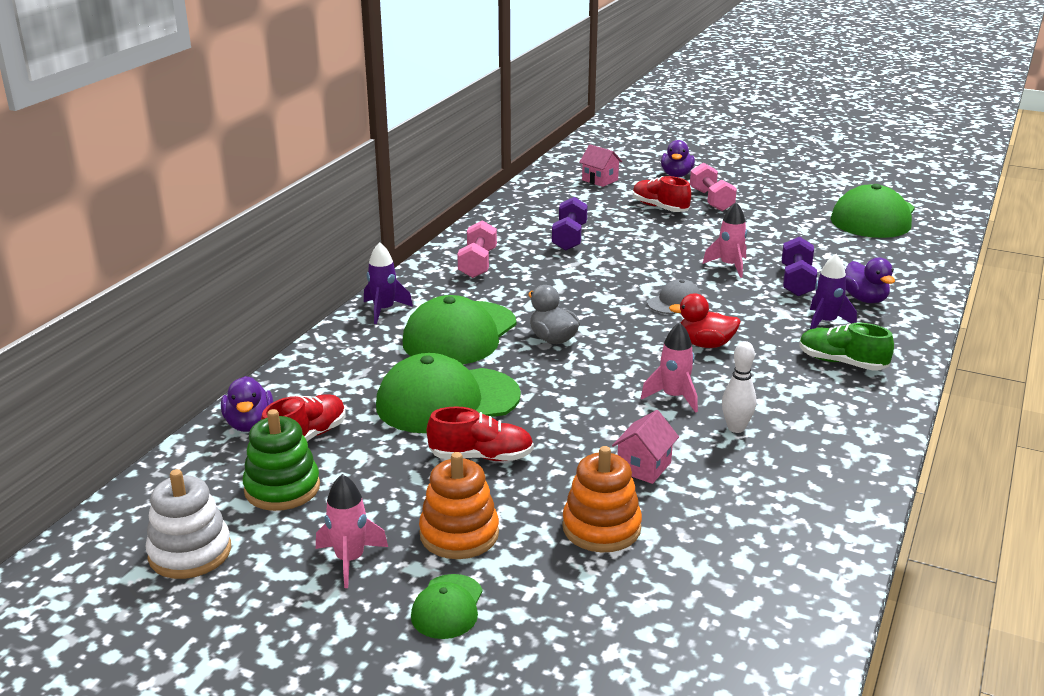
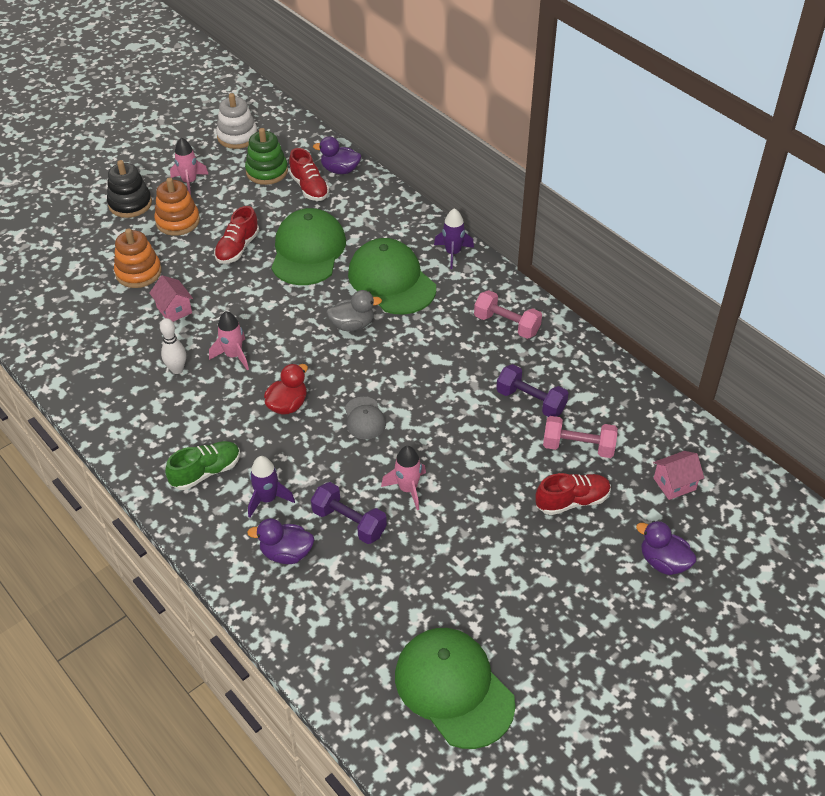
camera: 115 degrees right, 20 degrees up
green cap [411,574,483,639] -> black stacking toy [107,160,152,218]
pink dumbbell [690,163,737,211] -> pink dumbbell moved to [543,416,618,458]

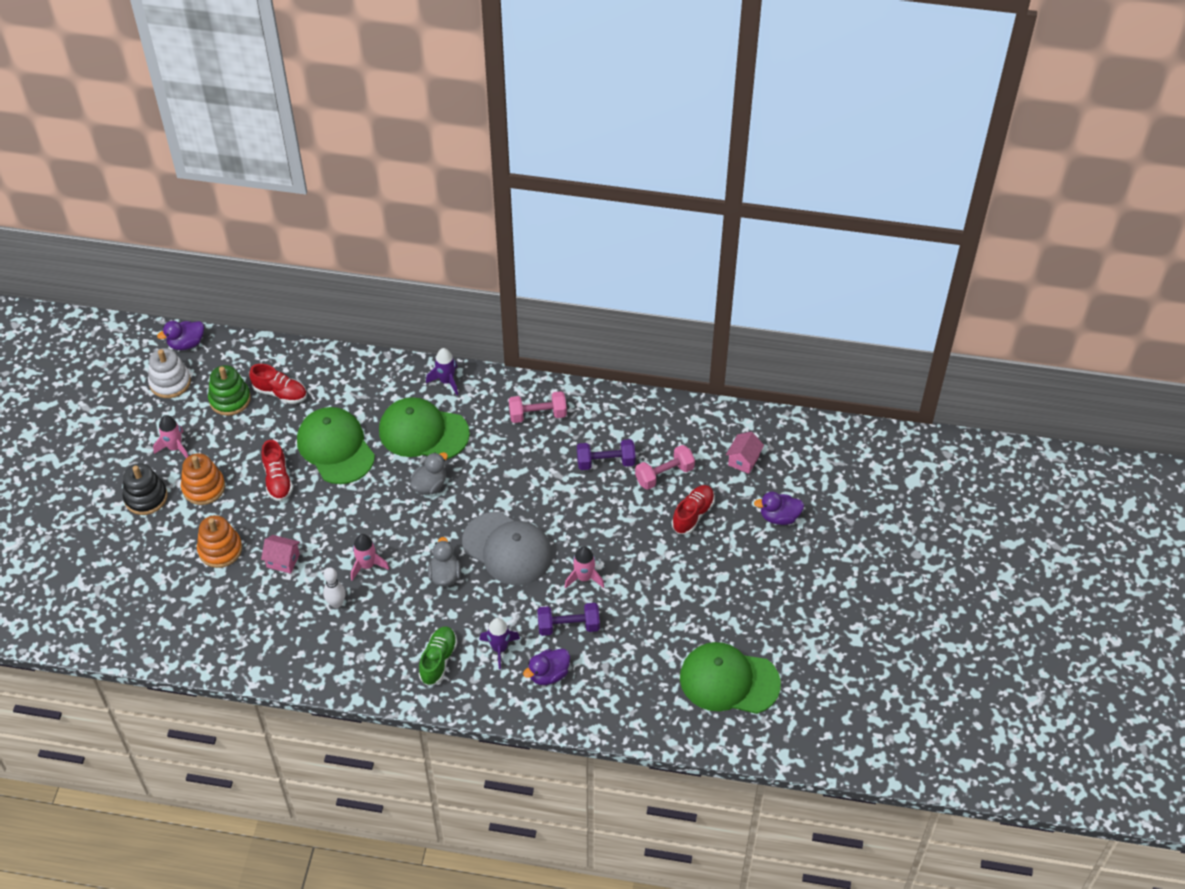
camera: 40 degrees left, 5 degrees up
red duck [264,364,308,415] -> grey duck [428,537,461,586]
purple duck [313,136,361,174] -> purple duck moved to [157,321,204,350]
grey cap [345,397,386,439] -> grey cap [462,512,553,585], size x2.07

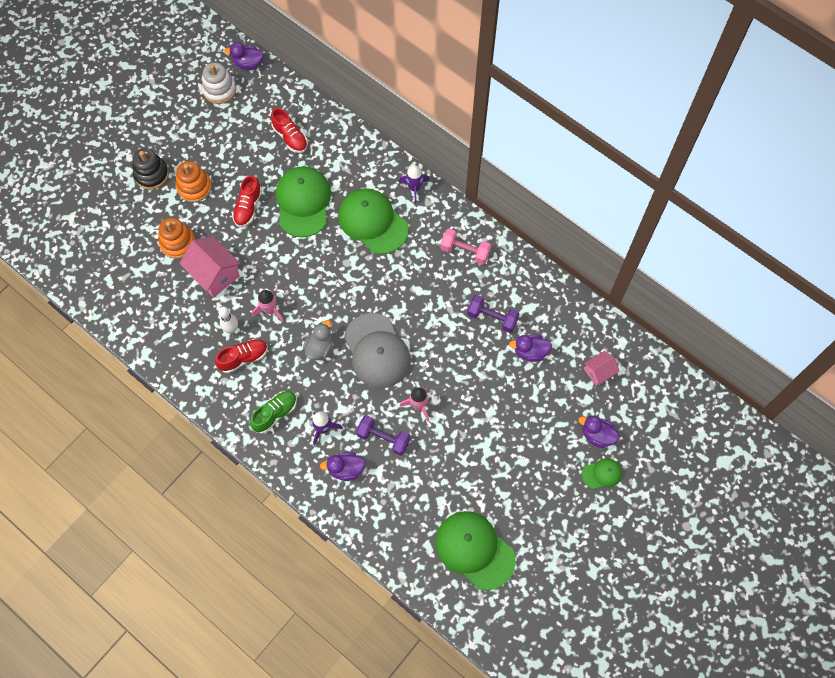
camera: 30 degrees right, 15 degrees up
pink rocket [153,415,189,458] -> none
green stacking toy [208,365,251,416] -> none
pink house [261,535,300,574] -> pink house [179,236,241,298], size x1.75
grey duck [410,452,448,495] -> none
pink dumbbell [635,445,695,490] -> purple duck [509,335,552,362]
red shoe [672,485,715,534] -> red shoe moved to [215,339,268,373]
none -> green cap [582,458,622,489]

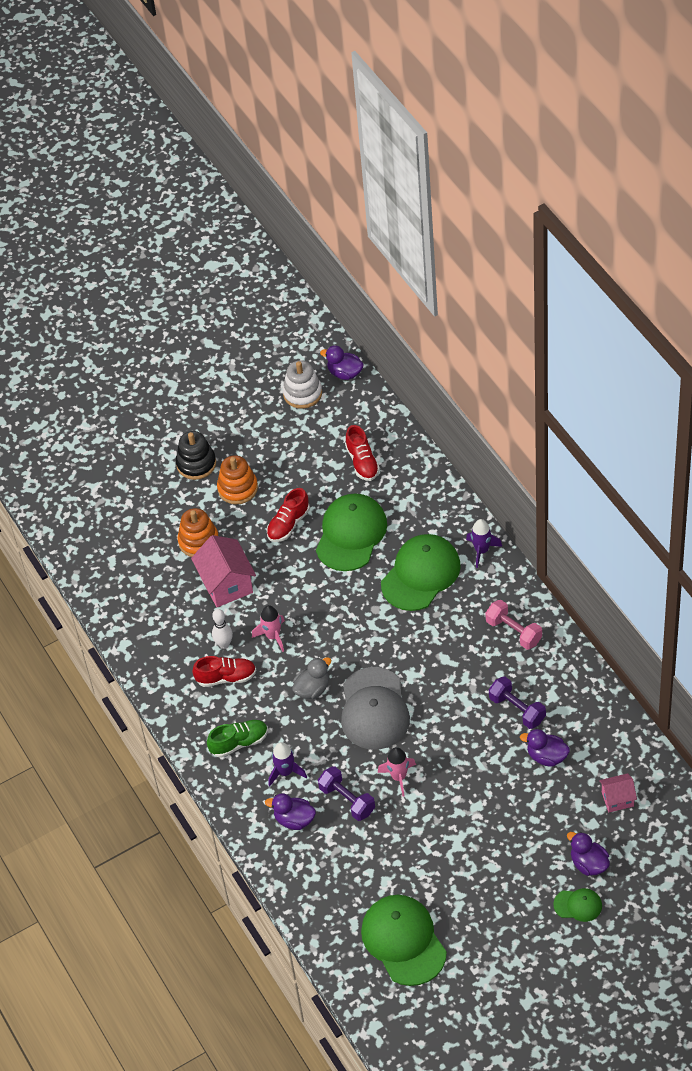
camera: 25 degrees right, 15 degrees down
green cap [338,188,408,254] -> green cap turned 60 degrees clockwise [381,534,461,611]

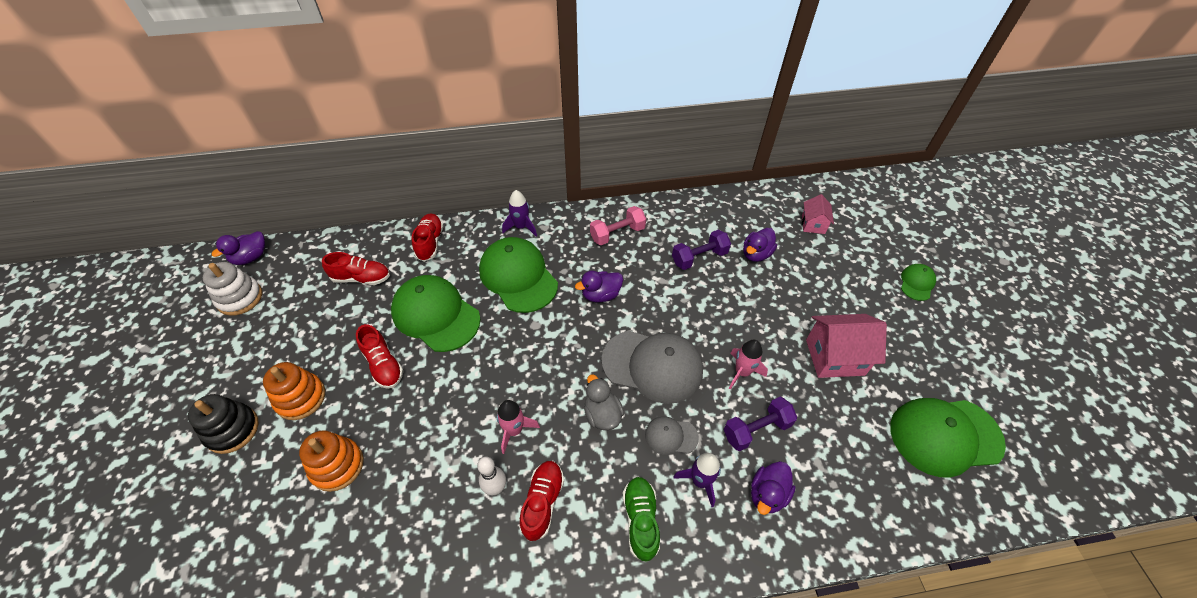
camera: 75 degrees left, 0 degrees up
pink house [191,535,256,607] -> pink house moved to [806,314,887,378]
purple duck [567,832,610,876] -> purple duck moved to [575,271,623,302]
none -> red shoe [412,213,444,262]
none -> grey cap [645,416,699,455]

